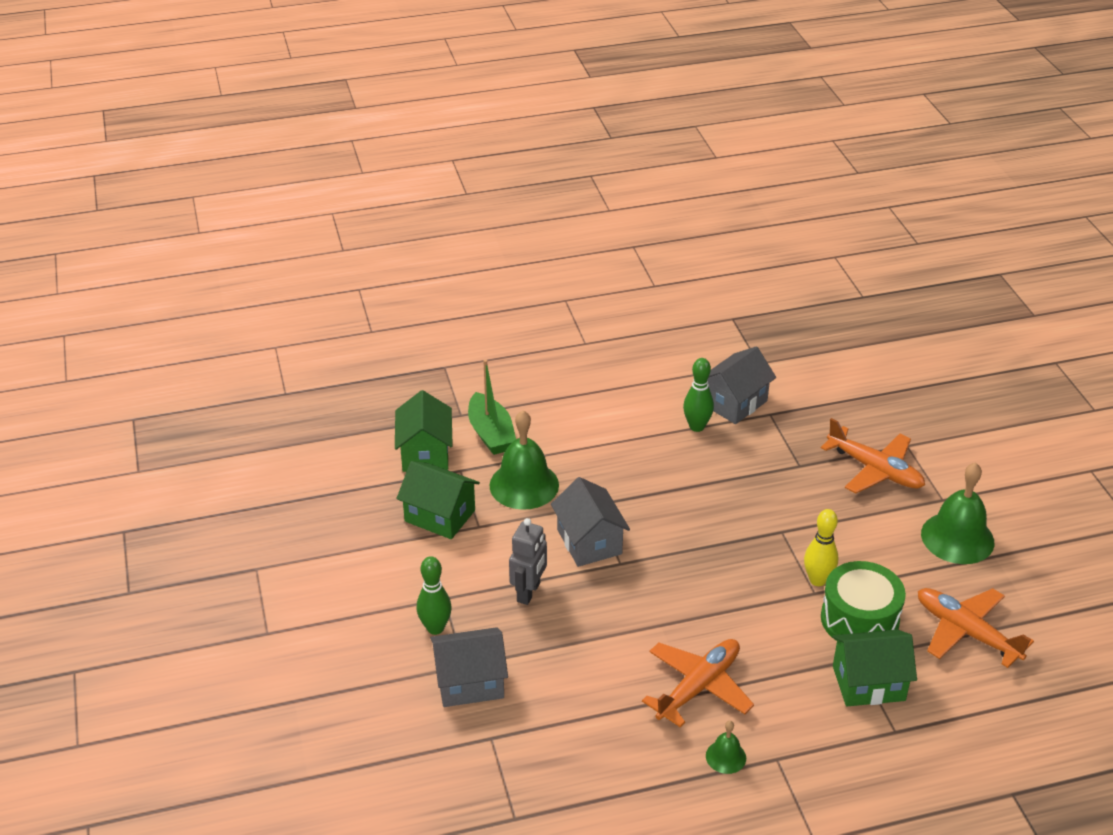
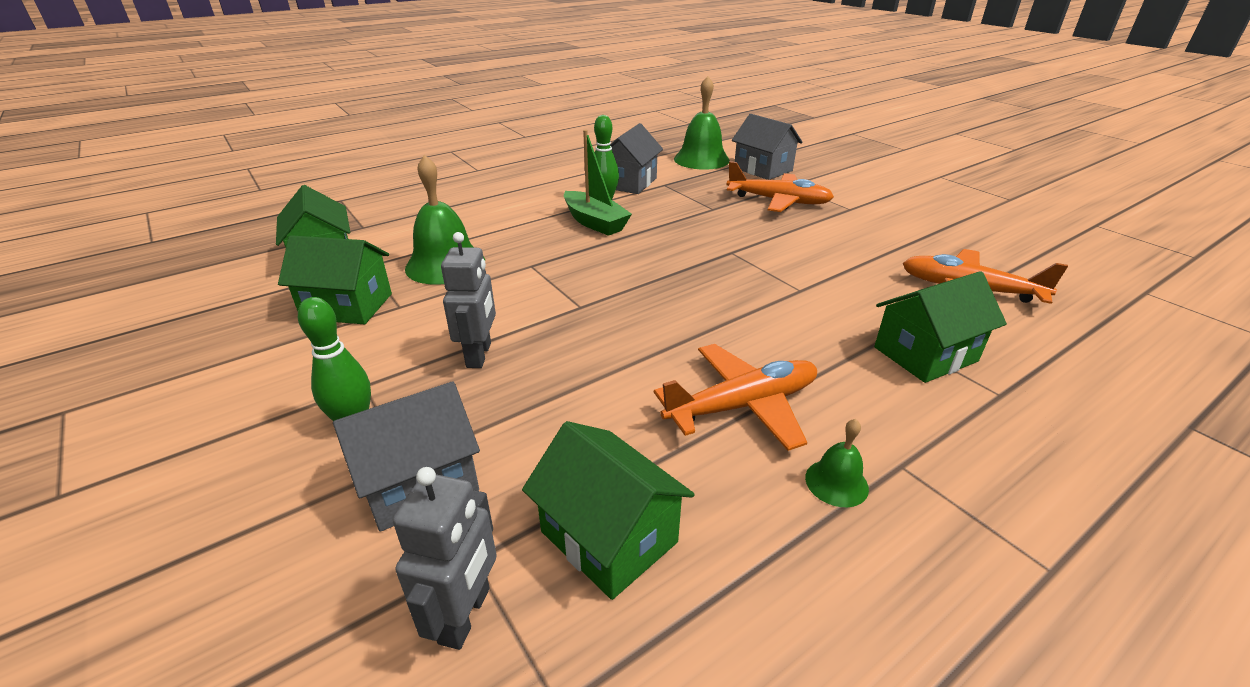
camera: 20 degrees left, 5 degrees down
green boat [468,359,516,455] -> green boat moved to [564,130,632,236]
grey house [551,477,630,567] -> grey house moved to [732,114,803,180]
orange plane [642,639,754,728] -> orange plane turned 45 degrees clockwise [654,344,817,451]
yellow bowling pin [804,509,838,586] -> none
green drum [821,561,906,641] -> none
green bell [921,462,994,564] -> green bell moved to [674,76,730,170]
none -> grey robot [393,467,497,650]
none -> green house [522,421,695,600]

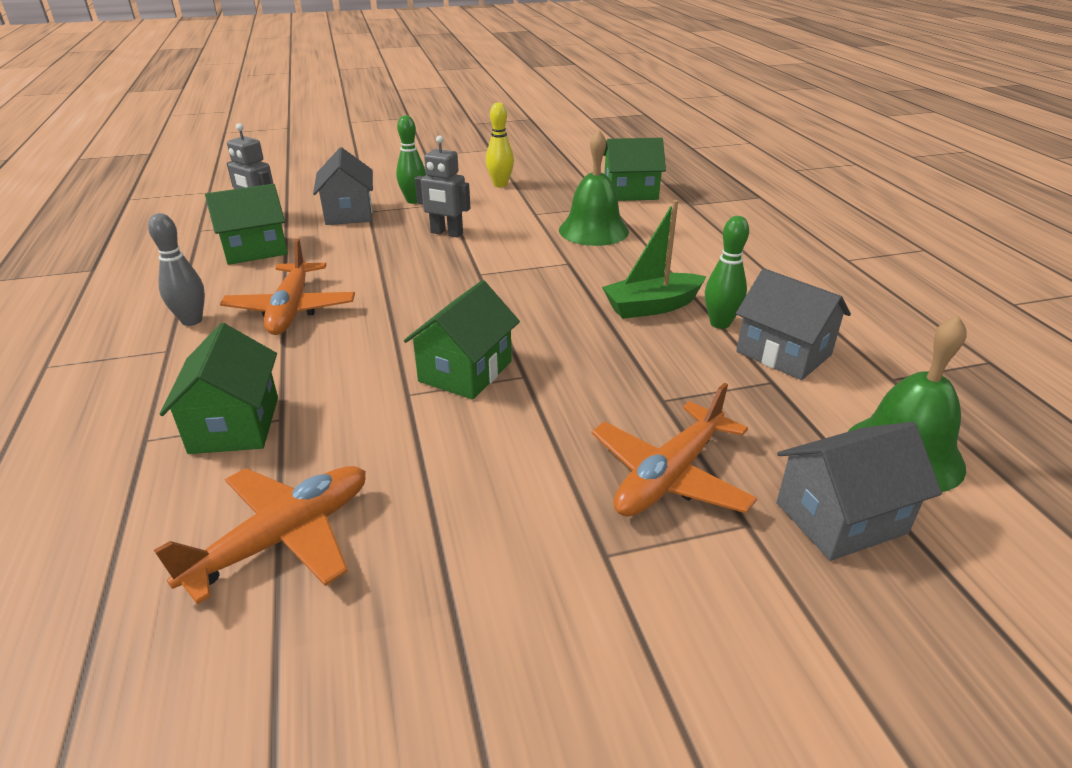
camera: 110 degrees right, 0 degrees up
green house [278,235,392,324] -> green house moved to [404,280,520,400]
green bell [805,419,869,507] -> grey bowling pin [148,213,205,326]
none -> yellow bowling pin [486,102,514,187]

